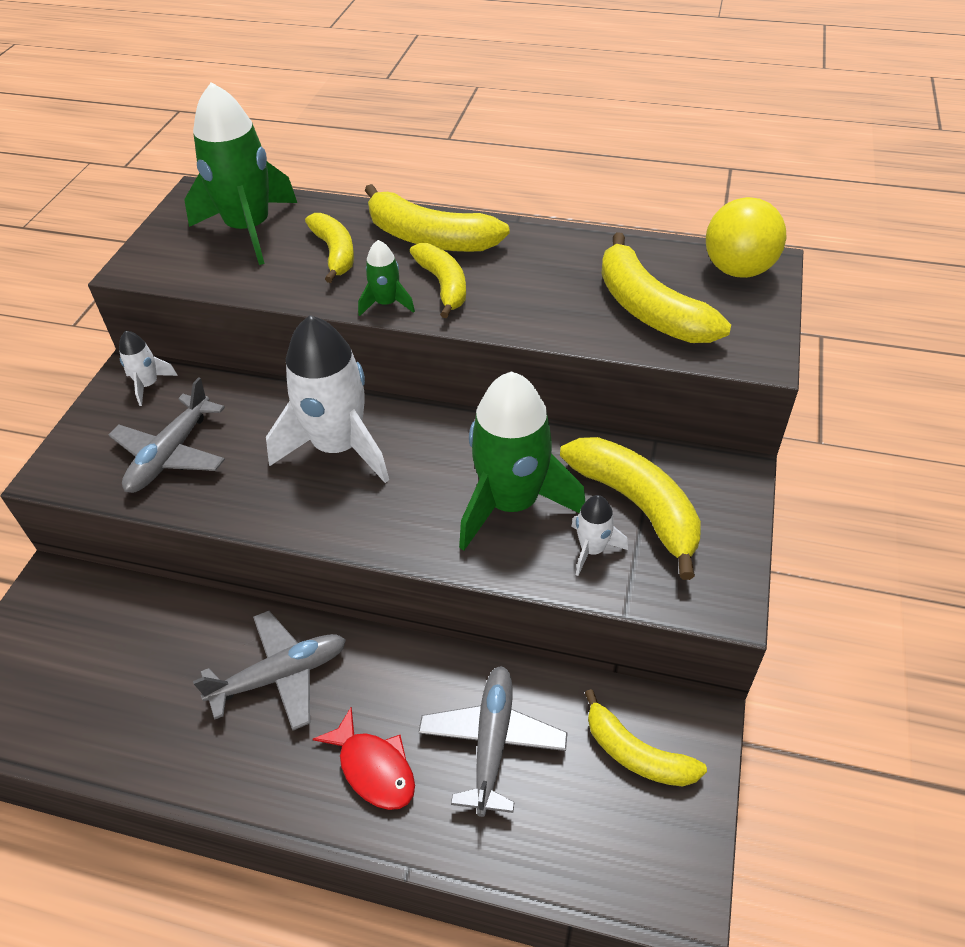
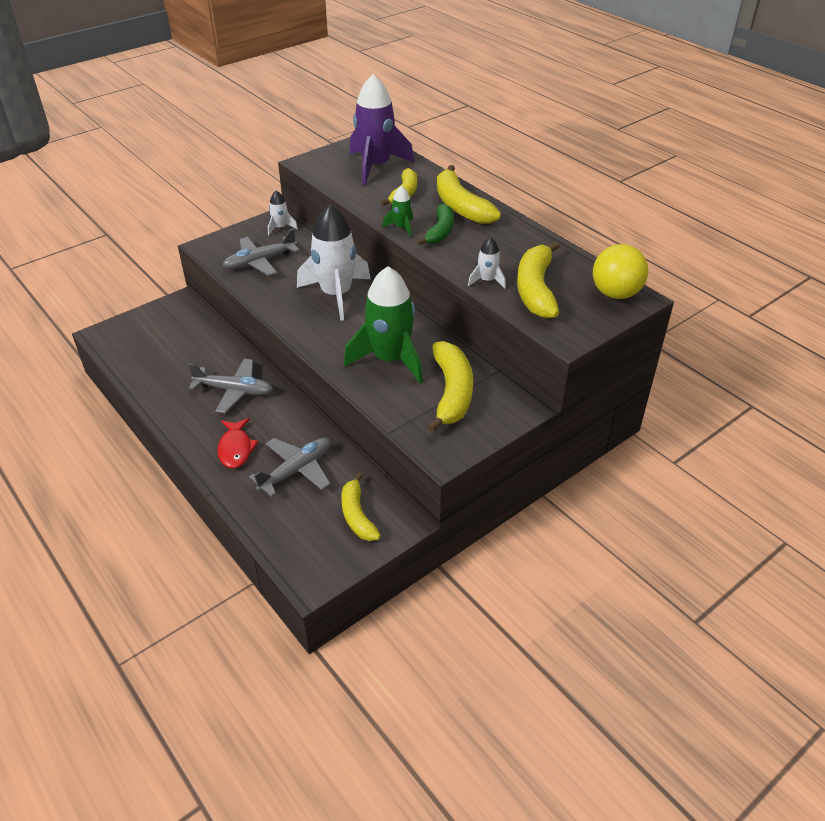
camera: 35 degrees right, 5 degrees down
green rocket [184,82,297,265] -> purple rocket [350,74,414,185]
yellow banana [410,243,466,318] -> green banana [417,203,454,245]
white rocket [571,495,628,576] -> white rocket moved to [468,237,506,288]

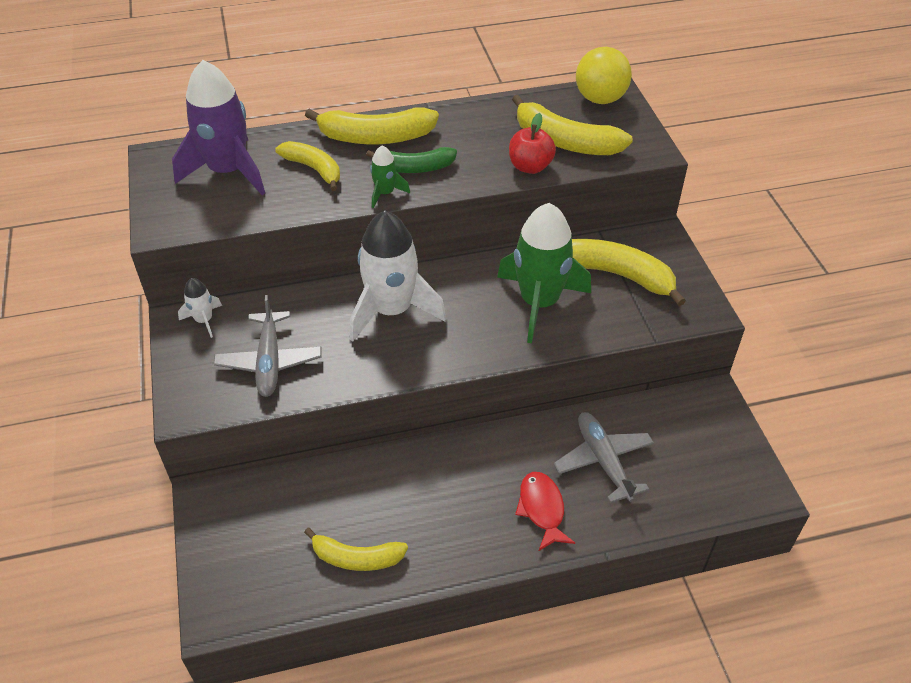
camera: 65 degrees left, 5 degrees up
grey plane [189,359,273,413] -> none
red fish [218,418,259,468] -> red fish turned 120 degrees counterclockwise [515,472,575,551]
yellow banana [341,472,381,541] -> yellow banana moved to [304,528,408,571]
green banana [417,203,454,245] -> green banana turned 135 degrees clockwise [366,147,457,173]
white rocket [468,237,506,288] -> red apple [509,113,556,174]

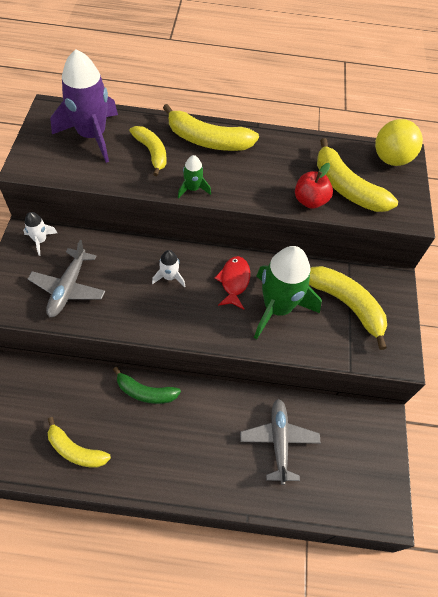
camera: 15 degrees right, 10 degrees up
white rocket [350,211,446,342] -> white rocket [152,250,185,287], size x0.45
green banana [366,147,457,173] -> green banana moved to [113,367,181,404]
red fish [515,472,575,551] -> red fish moved to [214,256,250,309]

